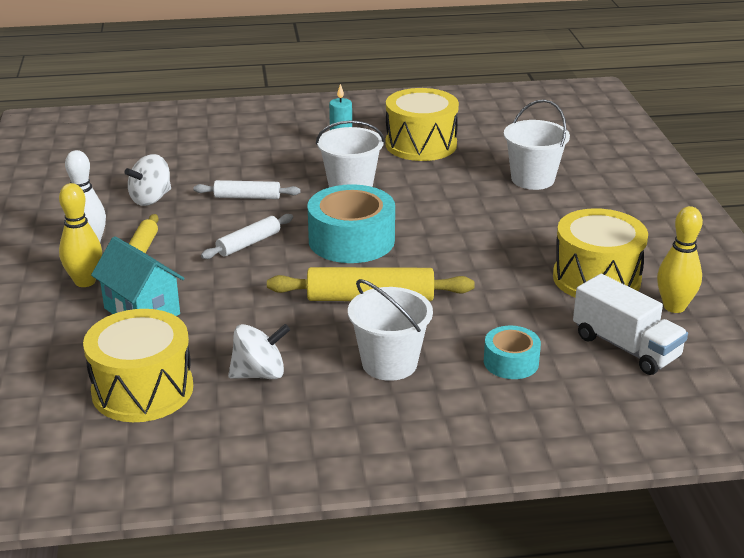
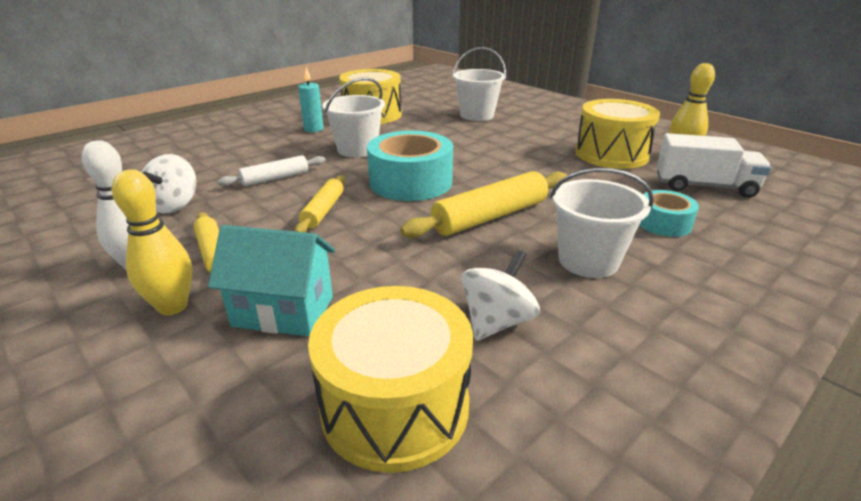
camera: 35 degrees left, 0 degrees up
white rolling pin [201,214,293,259] -> yellow rolling pin [295,175,345,233]

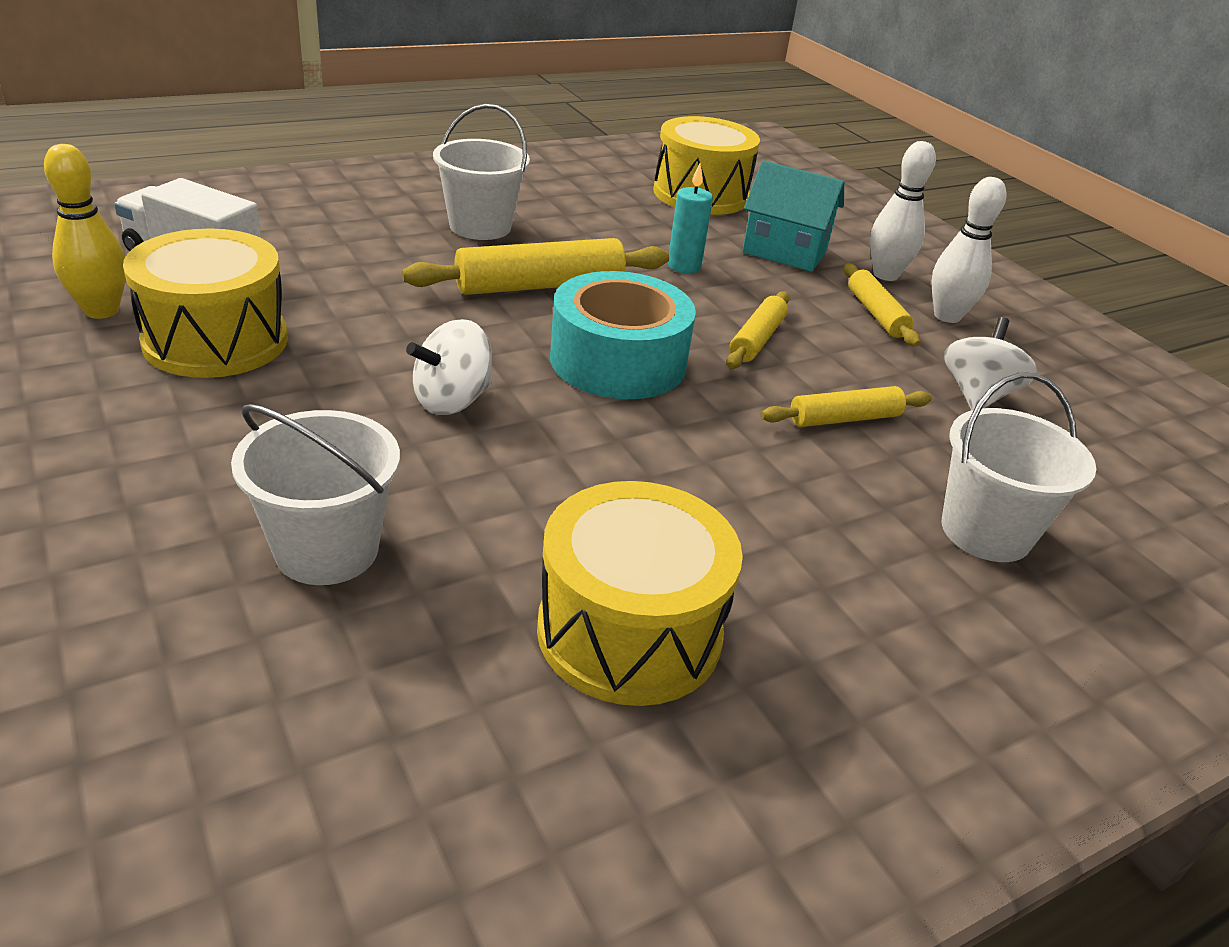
camera: 170 degrees left, 5 degrees up
yellow bowling pin [112,169,193,315] -> white bowling pin [870,141,936,281]
white rolling pin [218,155,326,186] -> yellow rolling pin [761,386,932,427]
turquoise candle [298,67,324,132] -> turquoise candle moved to [668,164,713,273]
white bucket [322,77,385,158] -> white bucket moved to [942,373,1096,562]
white spinning top [461,250,540,341] -> white spinning top moved to [406,319,492,415]
turquoise tape [639,190,699,237] -> none

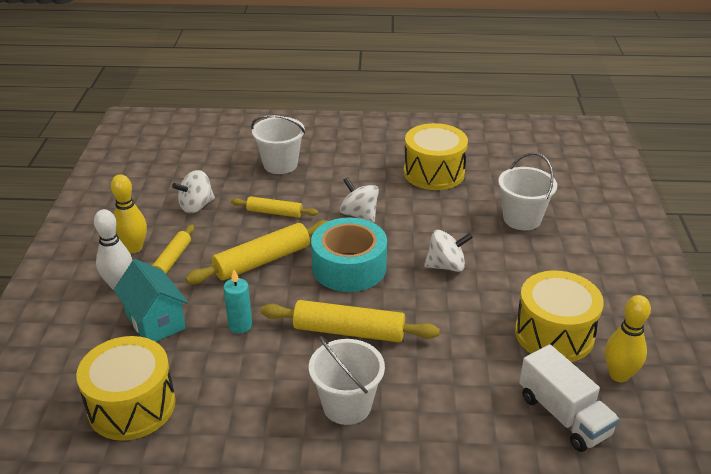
camera: 145 degrees left, 0 degrees up
yellow rolling pin [726,291,789,369] -> yellow rolling pin [185,220,328,284], size x1.67
white bowling pin [932,177,1007,323] -> yellow bowling pin [111,174,147,253]
none -> white spinning top [340,177,379,223]

